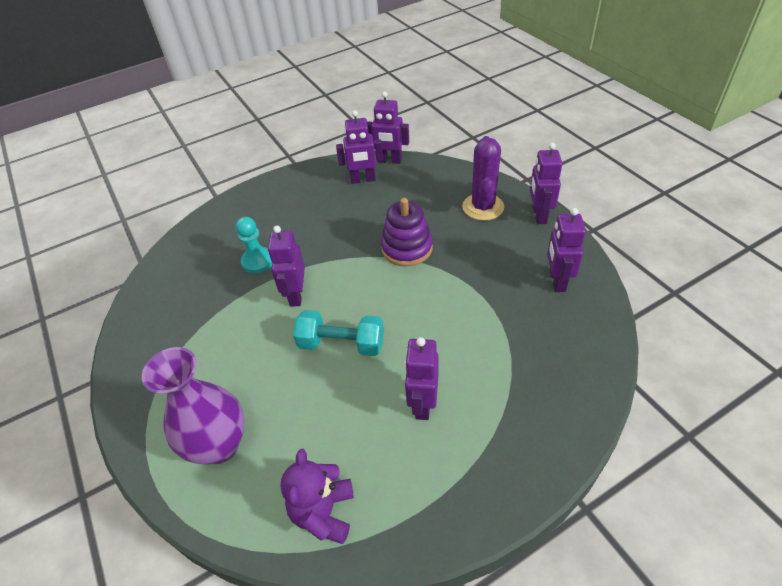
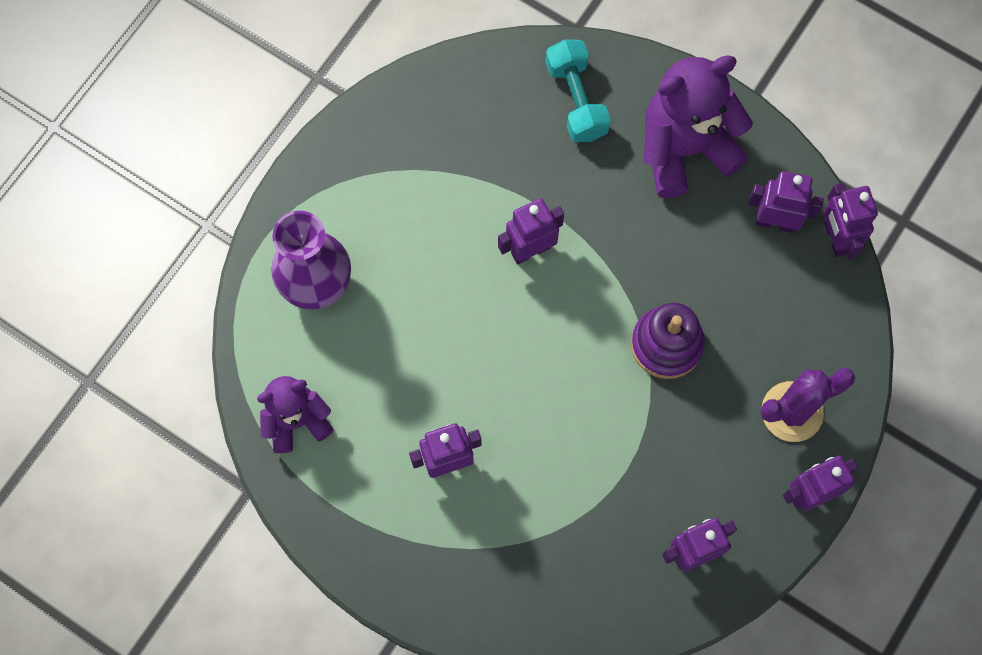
camera: 60 degrees right, 25 degrees up
turquoise pawn [236,217,272,273] -> none
turquoise dumbbell [293,310,384,356] -> turquoise dumbbell moved to [546,39,611,142]
purple robot [336,110,383,184] -> purple robot turned 135 degrees clockwise [748,171,824,233]
none -> purple teddy bear [644,55,753,198]

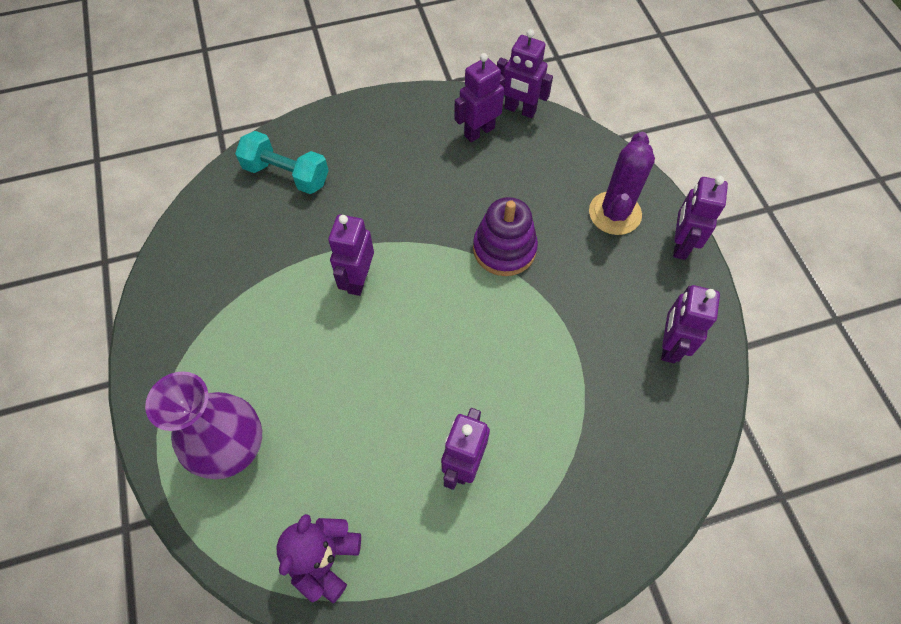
camera: 50 degrees left, 10 degrees down
purple teddy bear [644,55,753,198] -> none

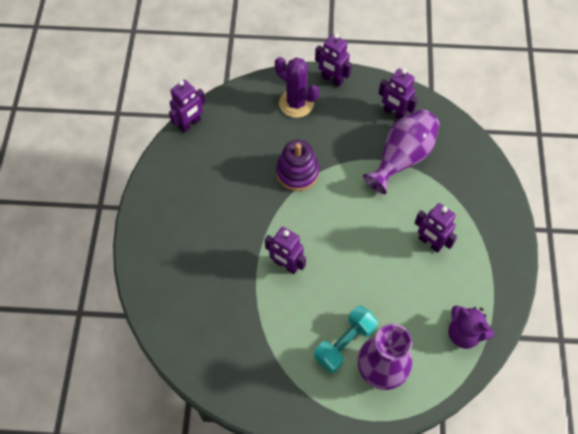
camera: 70 degrees left, 0 degrees up
turquoise dumbbell [235,131,329,194] -> turquoise dumbbell moved to [314,305,378,373]
purple robot [455,53,506,142] -> none
none -> purple vase [363,109,440,194]

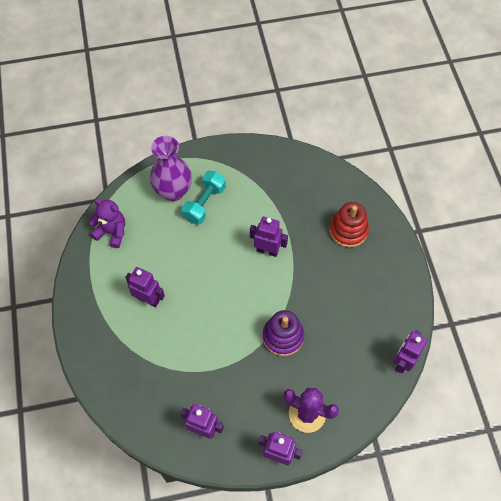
camera: 165 degrees right, 0 degrees up
purple vase [363,109,440,194] -> none
none -> red stacking toy [329,202,369,248]

